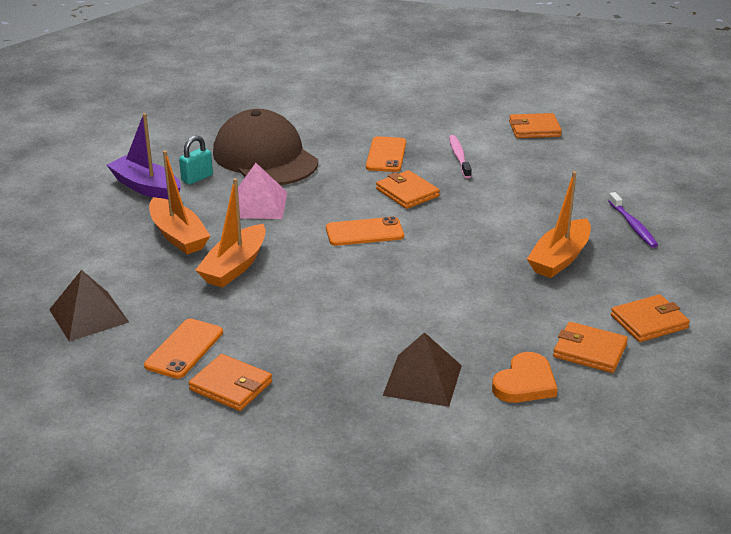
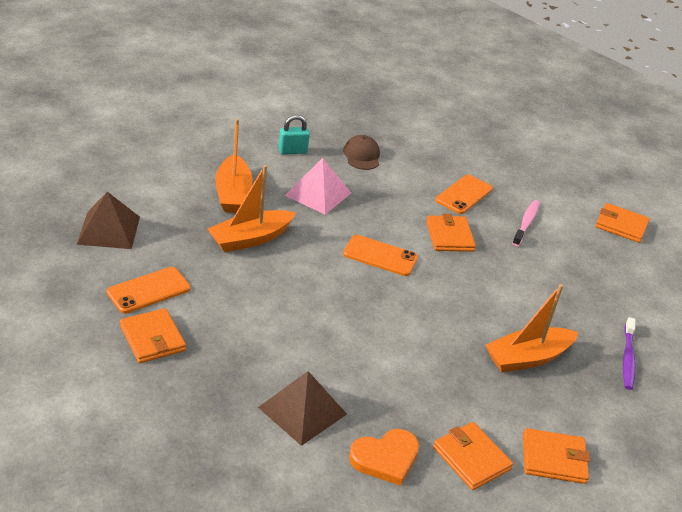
camera: 25 degrees right, 5 degrees up
purple boat [107,113,181,200] -> none
brown cap [213,109,318,185] -> brown cap [343,135,380,170], size x0.45

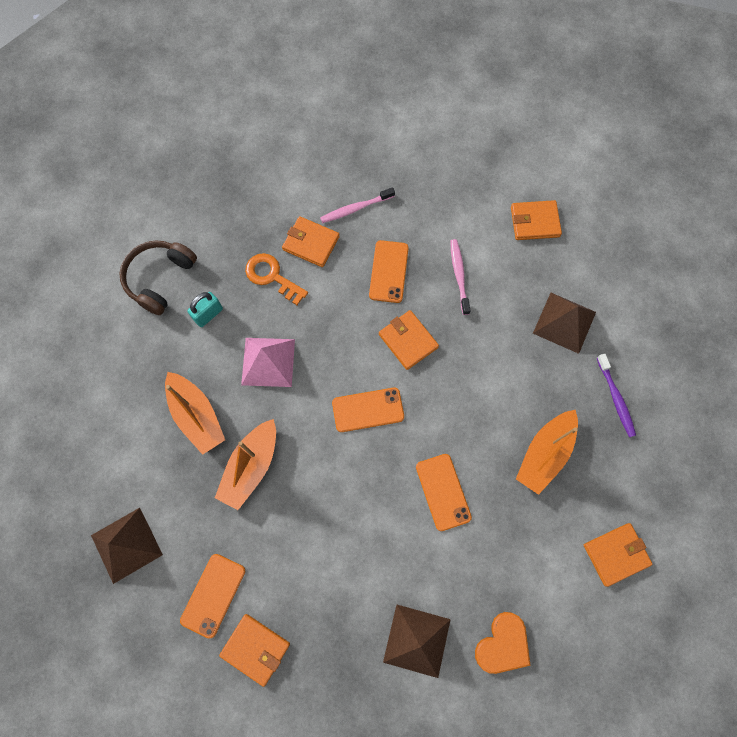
camera: 25 degrees left, 35 degrees up
brown cap [343,135,380,170] -> orange key [245,253,308,305]
orange wallet [433,422,513,490] -> orange wallet moved to [282,216,340,267]
none -> brown headphones [119,241,197,315]
none -> pink toothbrush [320,187,395,223]
none -> orange phone [416,454,472,531]
none -> brown pyramid [533,293,596,354]

